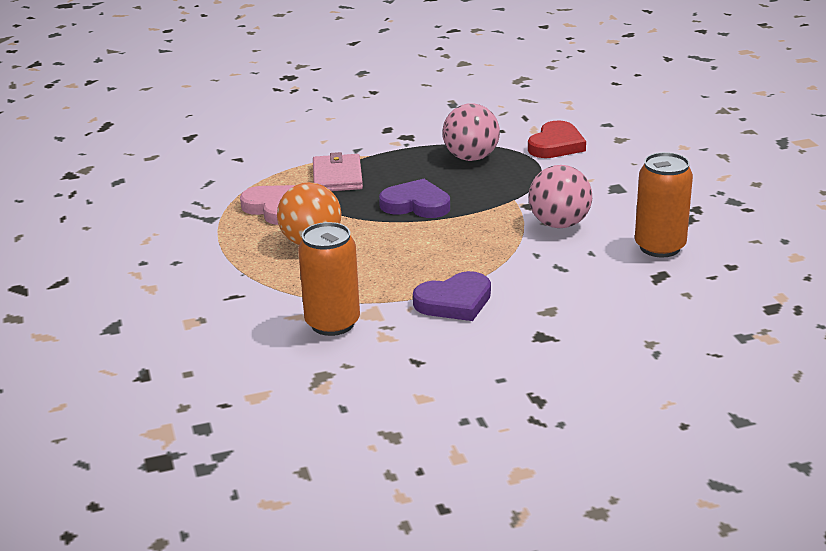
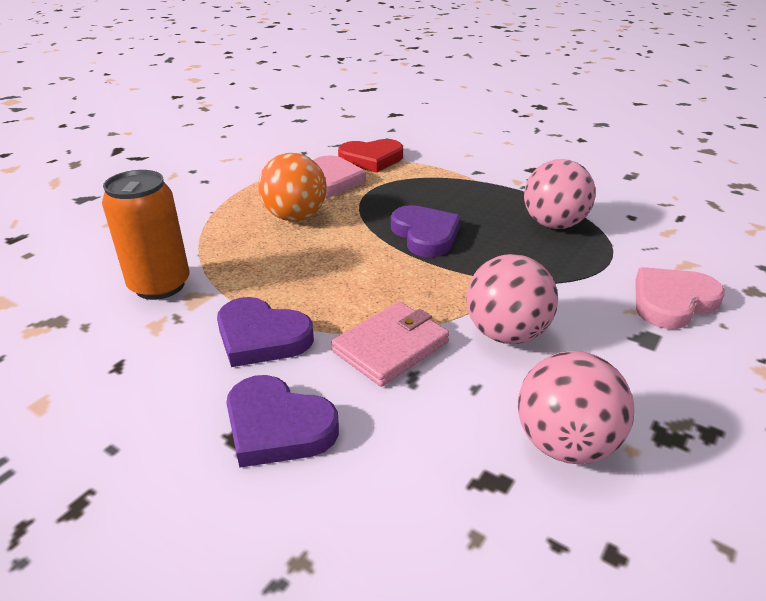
camera: 50 degrees right, 5 degrees up
pink wallet [313,152,363,191] -> pink wallet moved to [331,302,450,387]
red heart [528,121,586,158] -> red heart moved to [338,139,403,173]
orange can [635,152,693,257] -> pink ball [518,351,634,464]
none -> purple heart [226,375,339,468]
none -> pink heart [635,267,725,329]

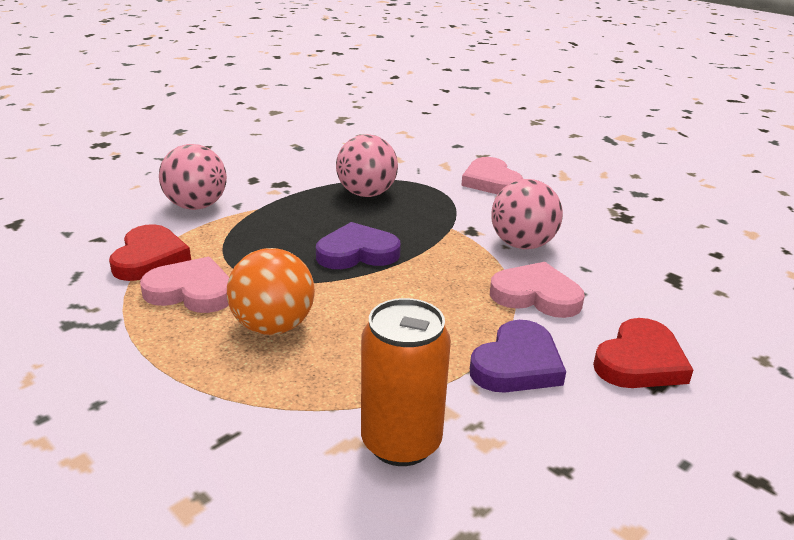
camera: 80 degrees left, 5 degrees down
purple heart [226,375,339,468] -> red heart [593,318,693,388]
pink wallet [331,302,450,387] -> pink heart [490,262,585,318]
pink ball [518,351,634,464] -> pink ball moved to [159,144,227,210]

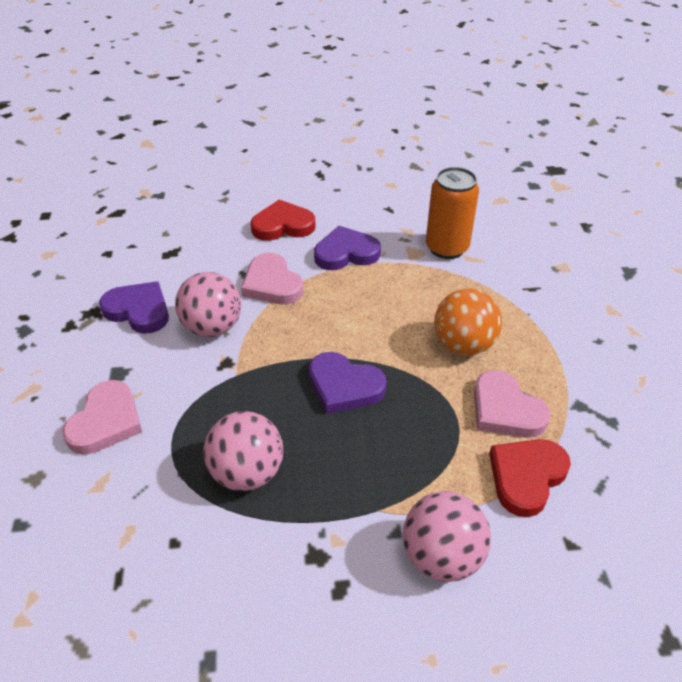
camera: 140 degrees left, 15 degrees up
none -> purple heart [99,281,169,334]

